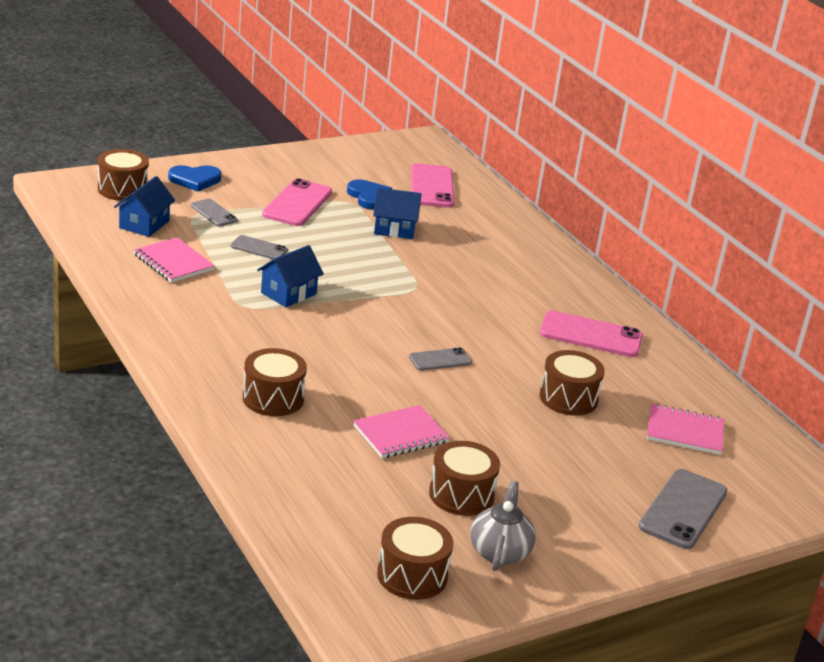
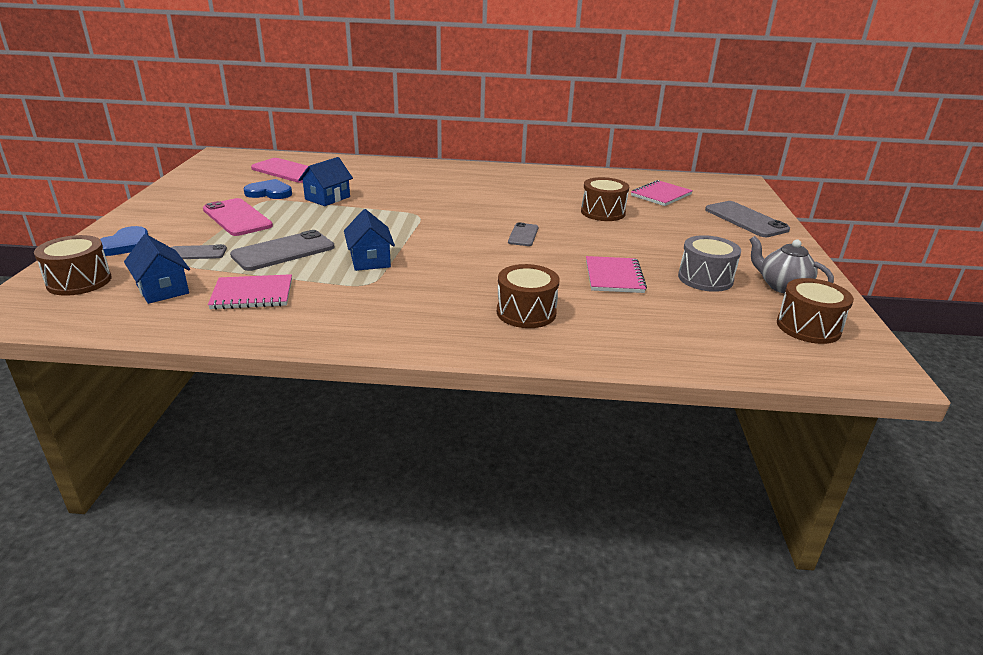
camera: 55 degrees left, 0 degrees up
grey phone [230,235,288,259] -> grey phone [230,230,334,271], size x1.76
brown drum [429,441,500,516] -> grey drum [678,235,741,292]
pink phone [540,311,643,357] -> none

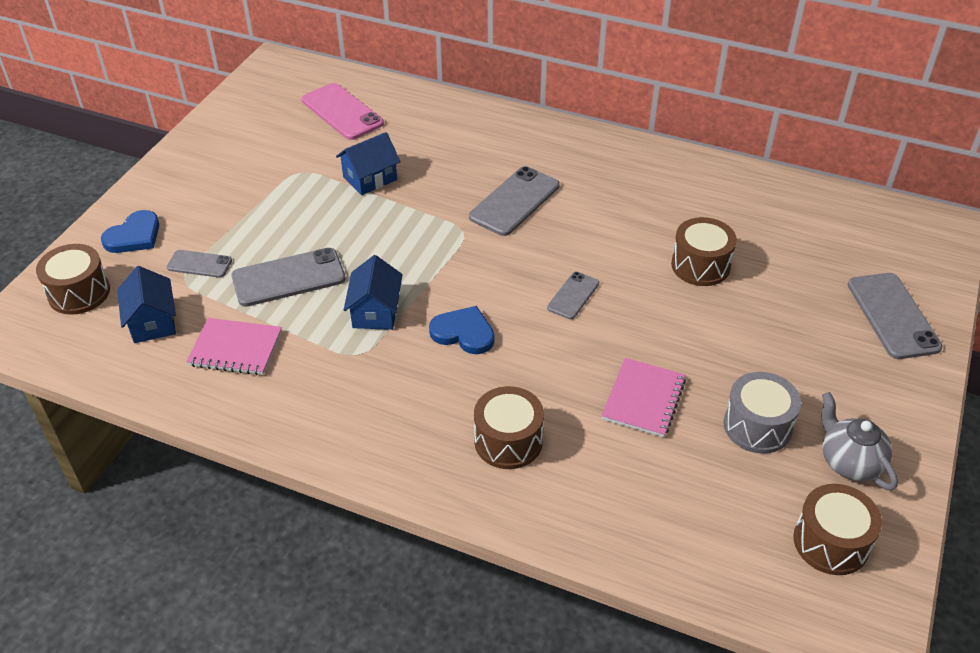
camera: 20 degrees right, 15 degrees up
pink phone [203,198,273,236] -> none
blue heart [244,179,292,199] -> blue heart moved to [429,306,495,354]
pink notebook [631,180,693,206] -> none
none -> grey phone [469,166,560,236]

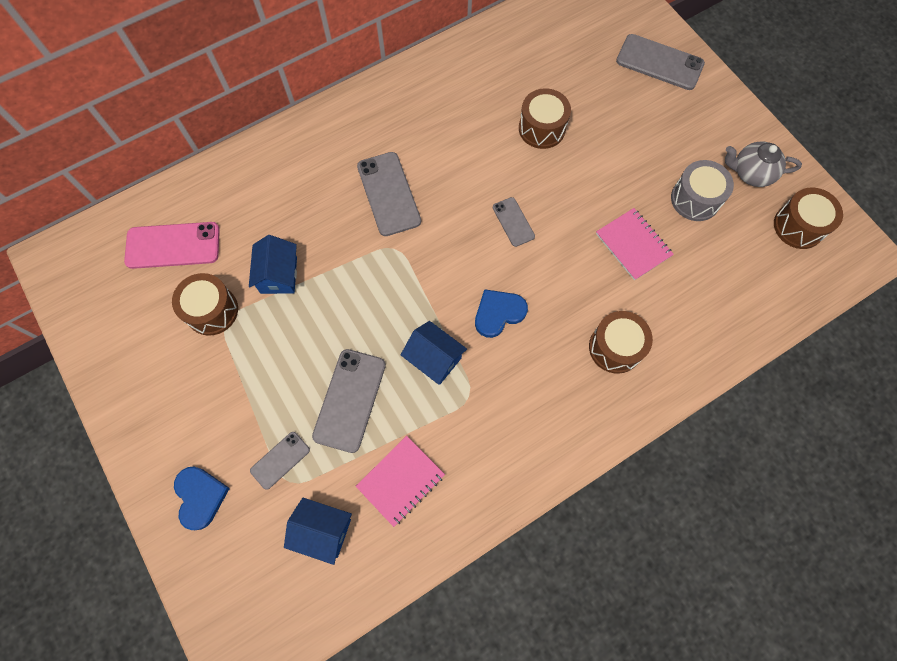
camera: 55 degrees left, 25 degrees up
brown drum [36,244,110,315] -> brown drum moved to [172,273,238,336]

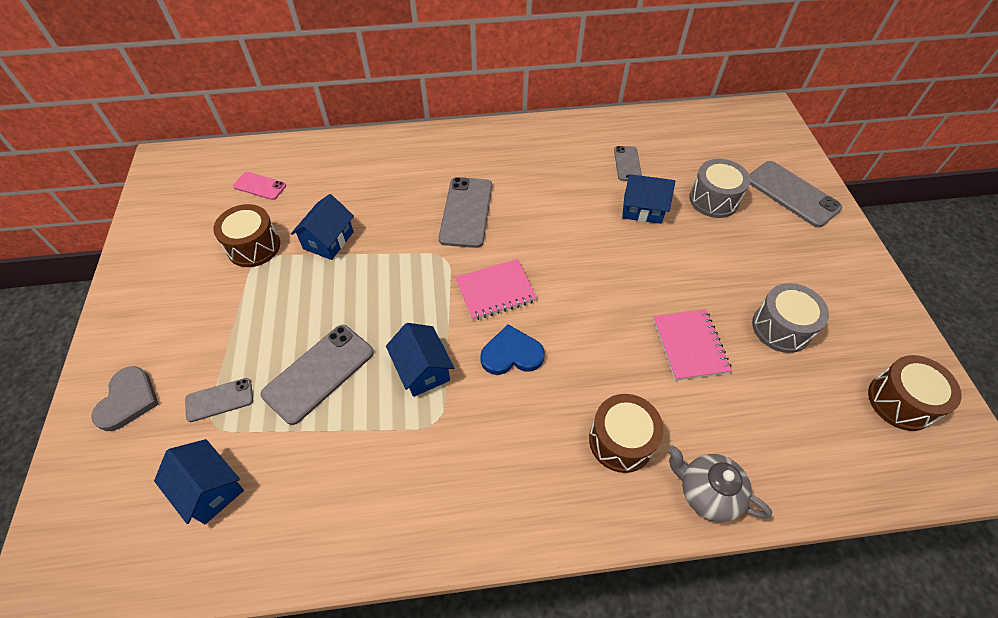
camera: 25 degrees right, 15 degrees down
pink phone [124,222,220,269] -> pink phone [233,172,286,200], size x0.57
blue heart [174,467,230,530] -> grey heart [91,366,159,431]
pink notebook [356,436,445,527] -> pink notebook moved to [455,259,537,320]
grey phone [493,197,535,247] -> grey phone moved to [614,146,642,181]
brown drum [519,88,571,149] -> blue house [622,174,675,224]
grey teapot [725,142,802,187] -> grey teapot moved to [668,445,772,522]
none -> grey drum [689,159,750,218]

